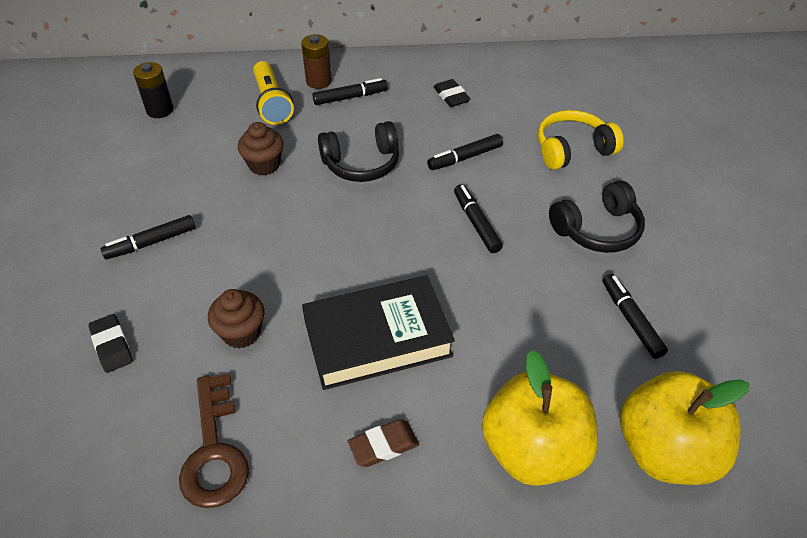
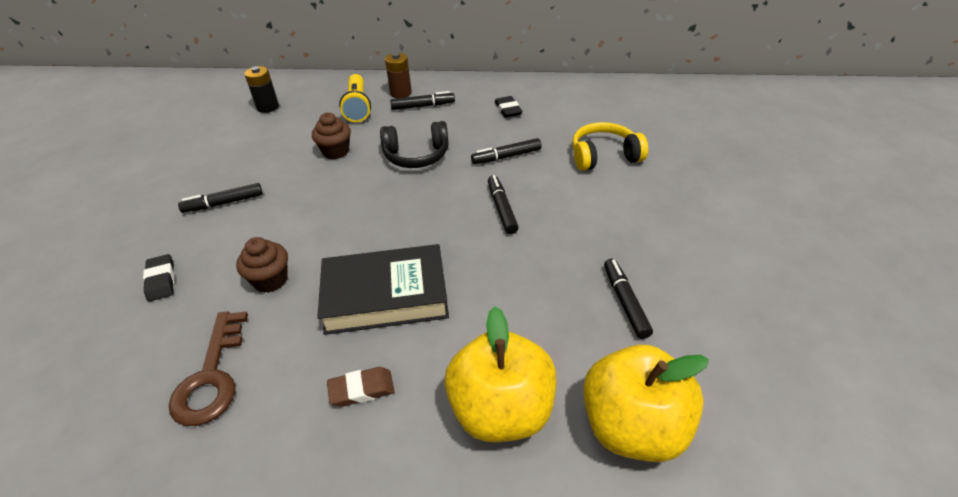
camera: 10 degrees right, 5 degrees down
black headphones [549,180,645,253] -> none

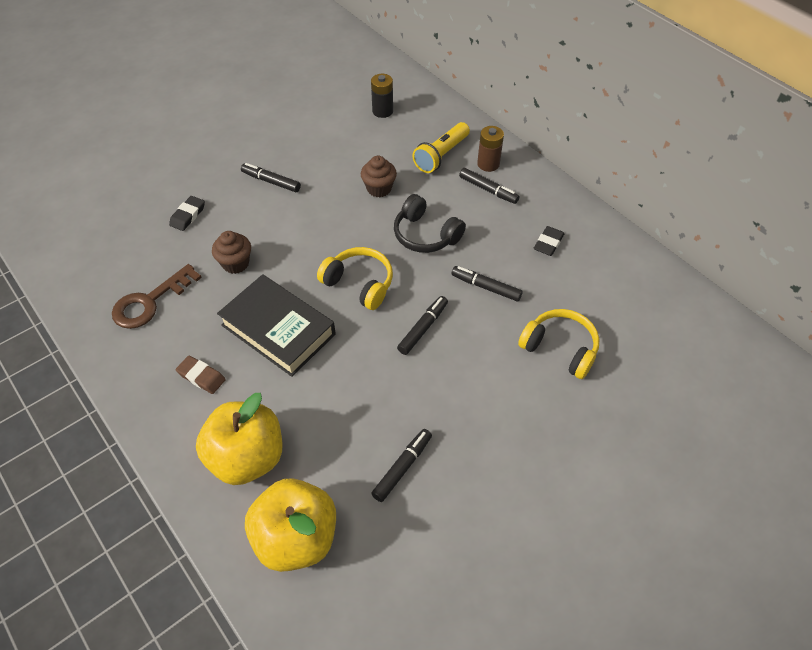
camera: 45 degrees right, 10 degrees up
none -> yellow headphones [317,247,393,310]

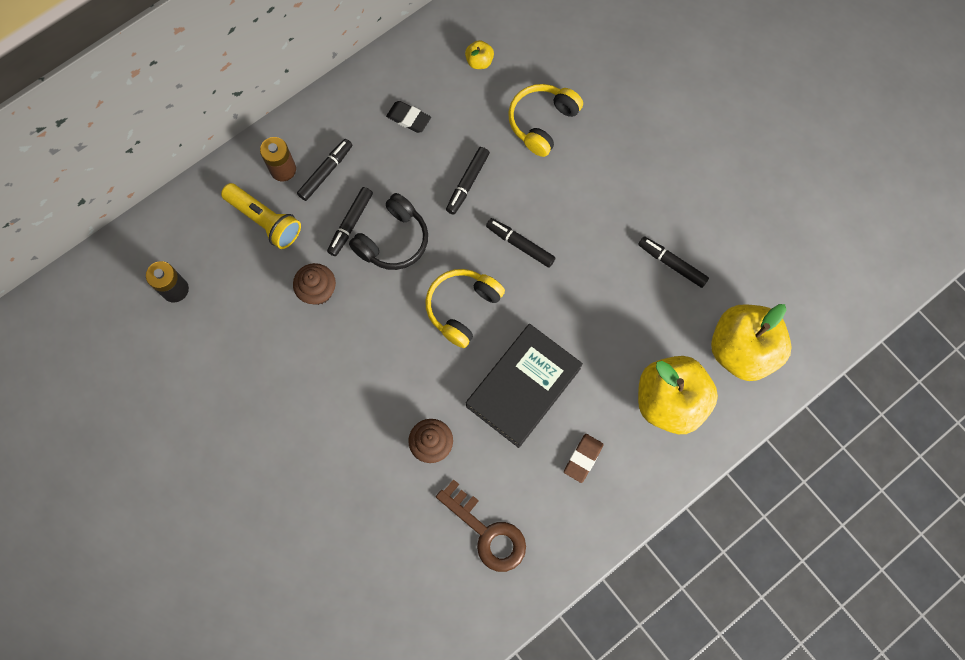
camera: 90 degrees left, 20 degrees up
black eraser [169,196,205,231] -> none
black marker [241,163,301,192] -> black marker moved to [327,187,373,256]
none -> yellow apple [465,40,494,69]

